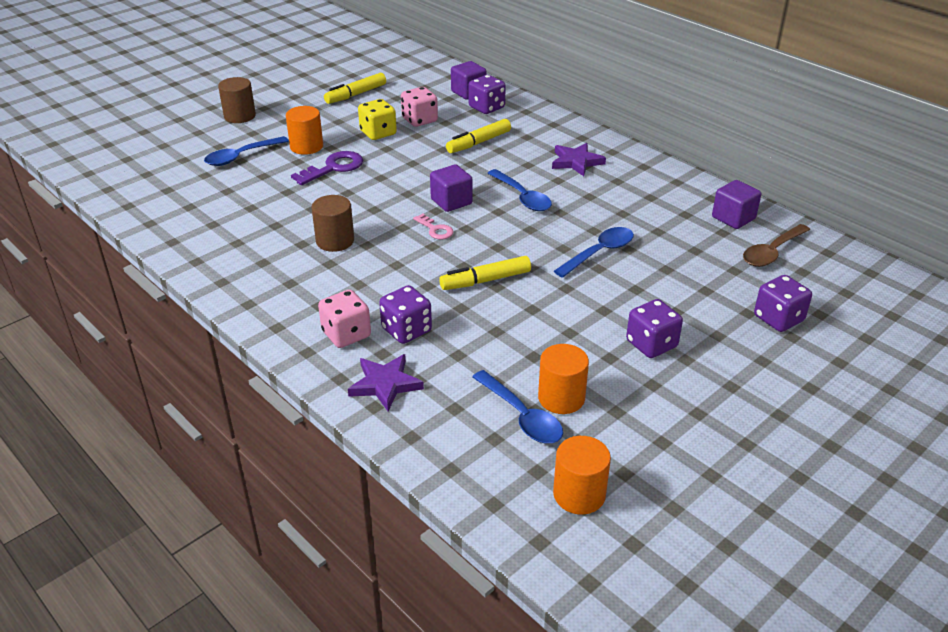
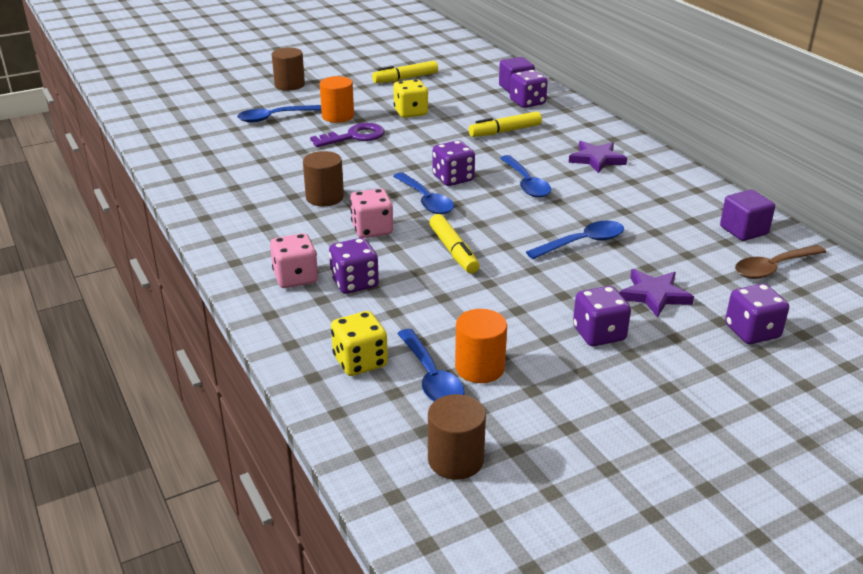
camera: 15 degrees right, 5 degrees down
purple star [348,354,424,411] -> purple star moved to [619,269,694,318]
pink dice [401,87,438,127] -> pink dice moved to [350,189,393,238]
pink key [413,214,454,239] -> blue spoon [393,172,454,214]
purple cube [430,164,473,212] -> purple dice [433,140,475,186]
yellow marker [439,256,531,290] -> yellow marker turned 105 degrees counterclockwise [429,214,480,274]
orange cylinder [553,436,611,515] -> brown cylinder [428,394,486,480]
none -> yellow dice [331,311,388,376]

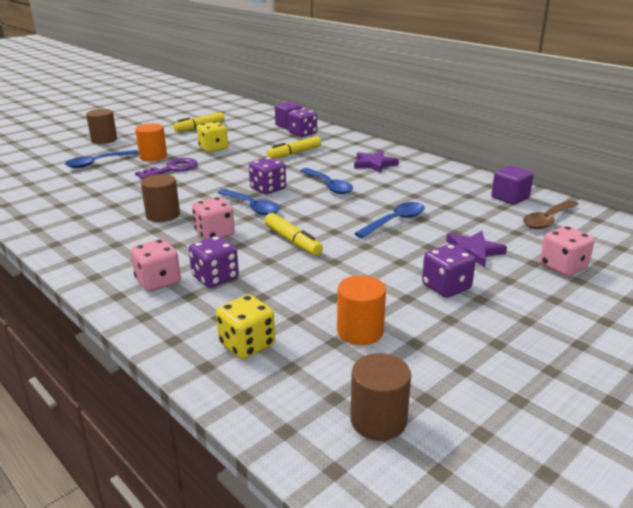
camera: 15 degrees left, 5 degrees down
blue spoon [397,329,464,401] -> none
purple dice [725,284,789,344] -> pink dice [540,226,595,276]

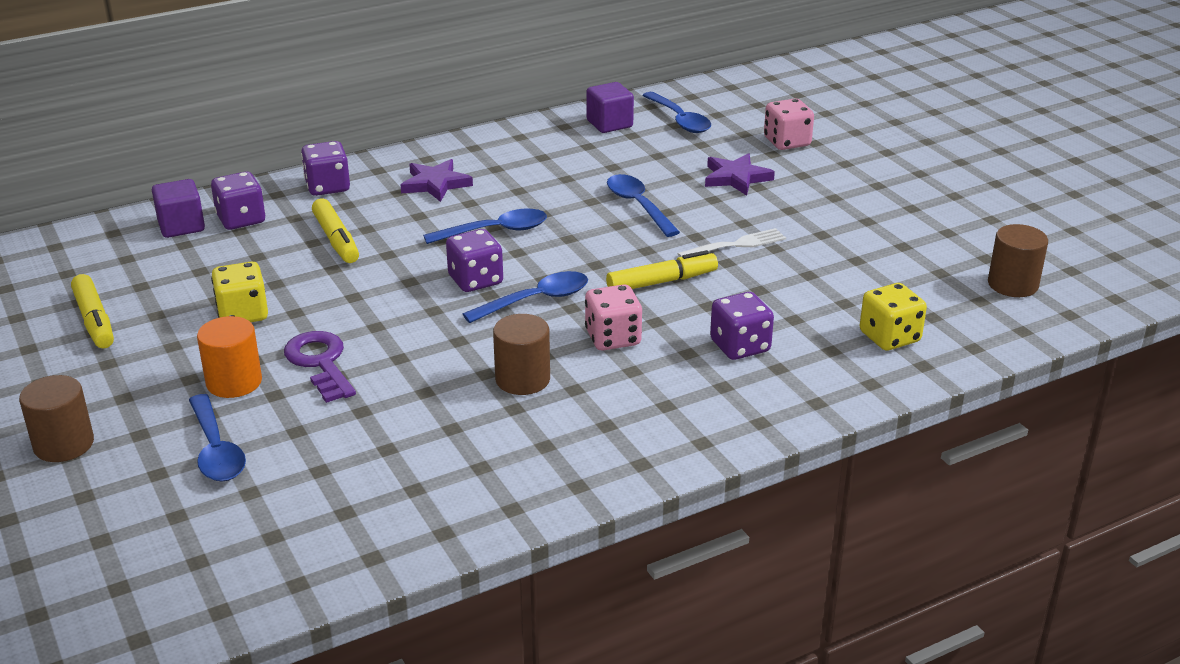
camera: 75 degrees left, 5 degrees up
pink dice [131,239,181,292] -> none
orange cylinder [337,275,386,345] -> none
purple dice [422,244,476,298] -> purple dice moved to [301,141,350,196]
brown spoon [523,200,578,229] -> blue spoon [642,92,711,133]
none -> white fork [678,228,786,257]

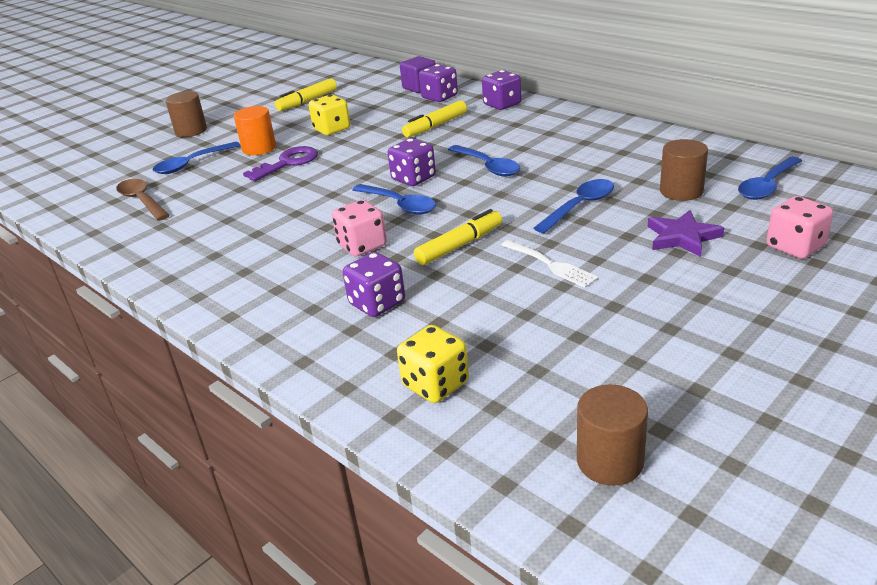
camera: 75 degrees right, 0 degrees up
purple star [401,159,473,202] -> none
brown cylinder [493,314,550,395] -> brown cylinder moved to [660,139,708,201]
purple cube [587,82,634,133] -> none
yellow marker [606,250,718,289] -> yellow marker turned 90 degrees counterclockwise [414,209,502,265]
none -> brown spoon [116,179,170,221]

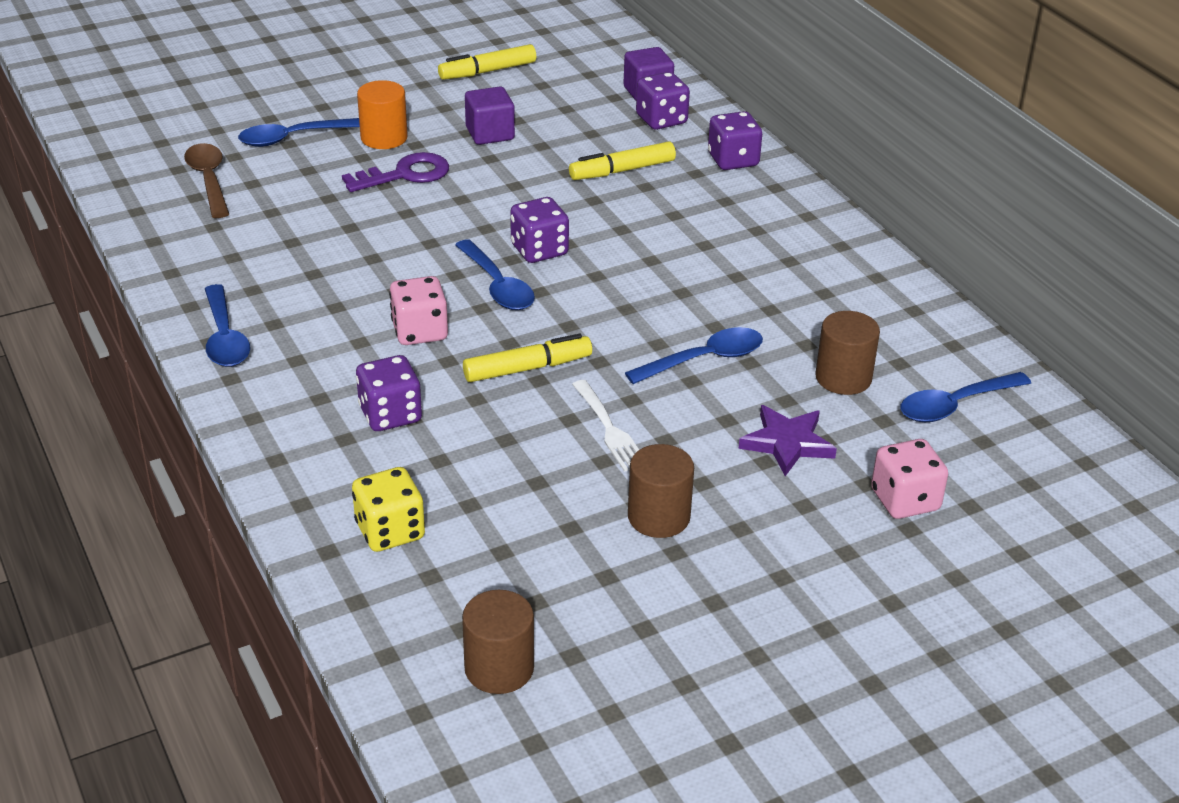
camera: 15 degrees right, 5 degrees up
brown cylinder [165,91,207,137] -> brown cylinder moved to [628,444,694,538]
yellow dice [309,94,350,135] -> purple cube [465,87,515,145]
blue spoon [448,145,520,177] -> blue spoon moved to [205,284,250,367]

